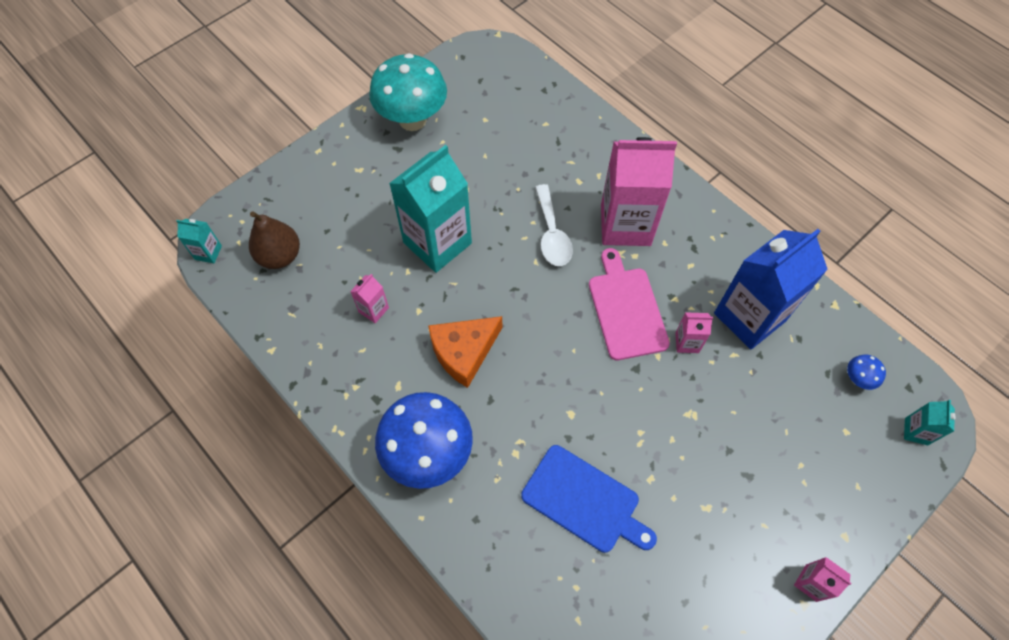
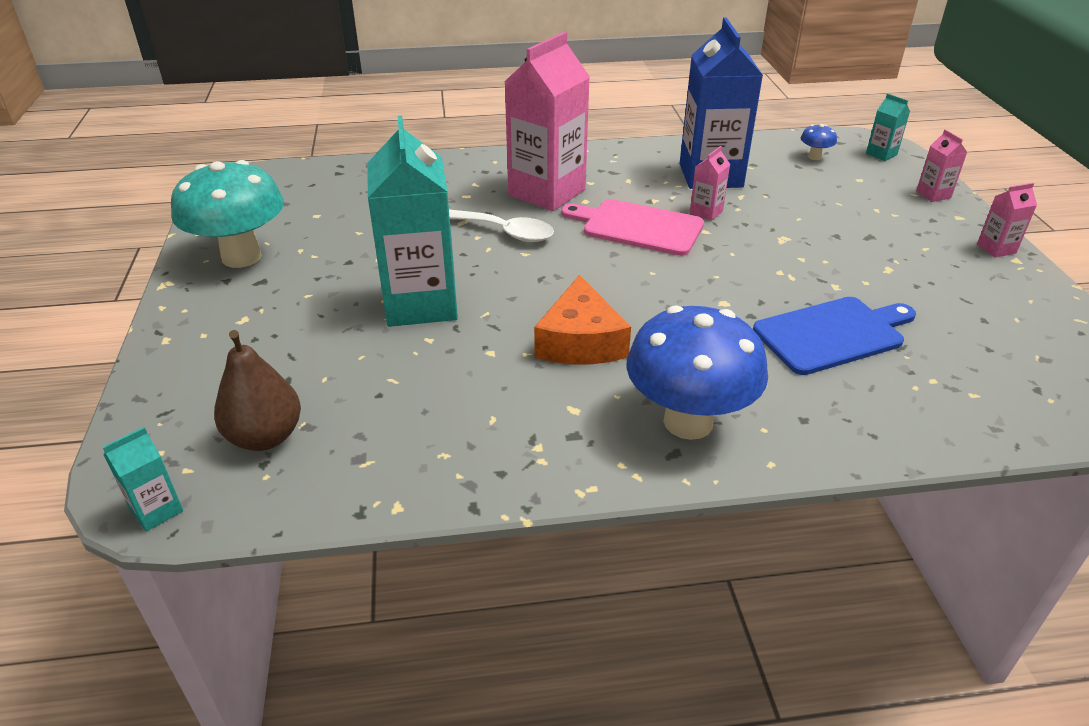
camera: 55 degrees left, 25 degrees down
pink carton [350,274,389,323] -> pink carton moved to [916,129,968,202]

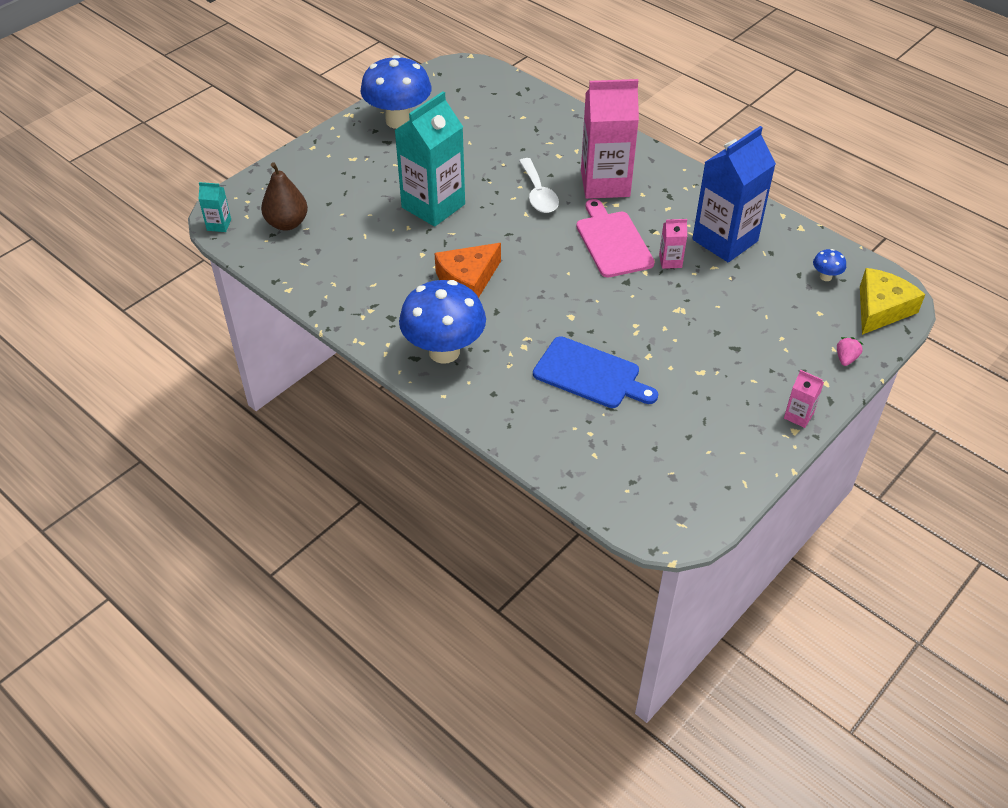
camera: 50 degrees right, 10 degrees up
turquoise mushroom [171,160,284,268] -> blue mushroom [360,55,432,129]
turquoise carton [866,93,910,161] -> yellow cheese [860,268,925,335]
pink carton [916,129,968,202] -> pink strawberry [837,337,863,366]

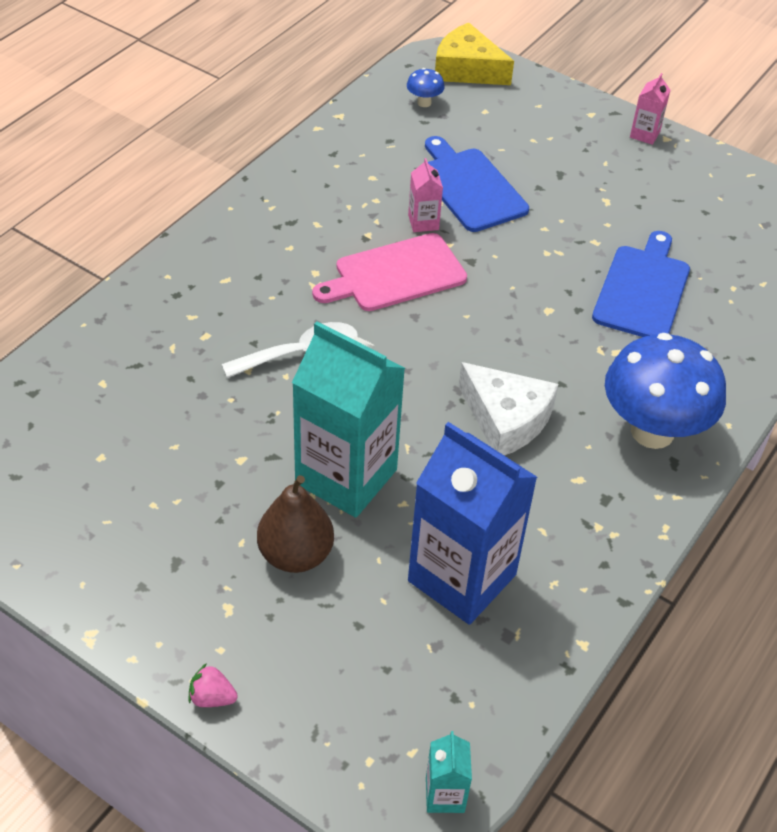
camera: 100 degrees left, 0 degrees up
brown pear [261,162,308,231] -> brown pear moved to [257,475,334,573]
blue mushroom [360,55,432,129] -> none
orange cheese [434,243,501,298] -> white cheese [459,362,558,456]
pink carton [581,79,639,199] -> none
blue carton [692,126,776,262] -> blue carton moved to [408,422,537,625]
pink strawberry [837,337,863,366] -> pink strawberry moved to [188,663,238,707]
none -> blue cutting board [425,136,529,232]

